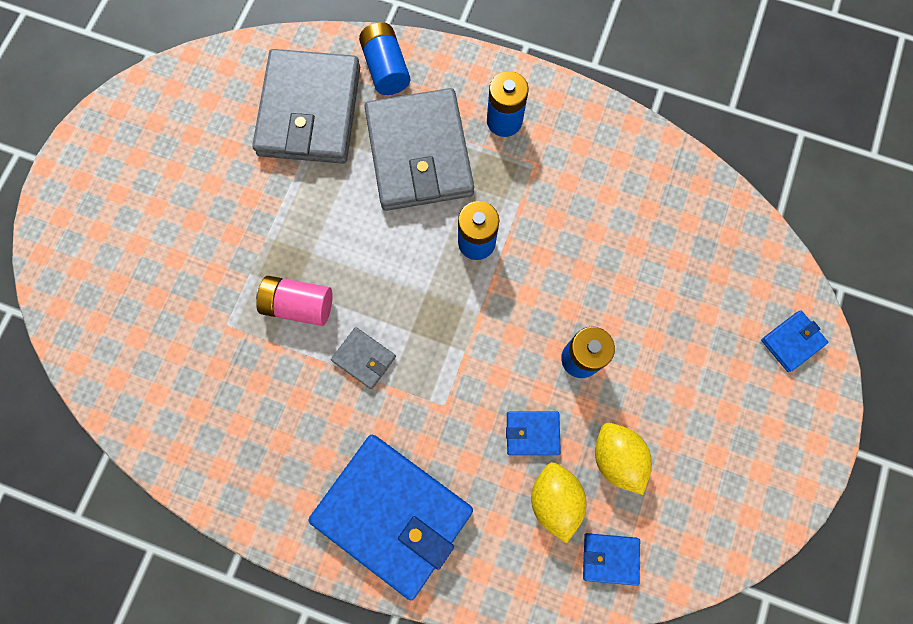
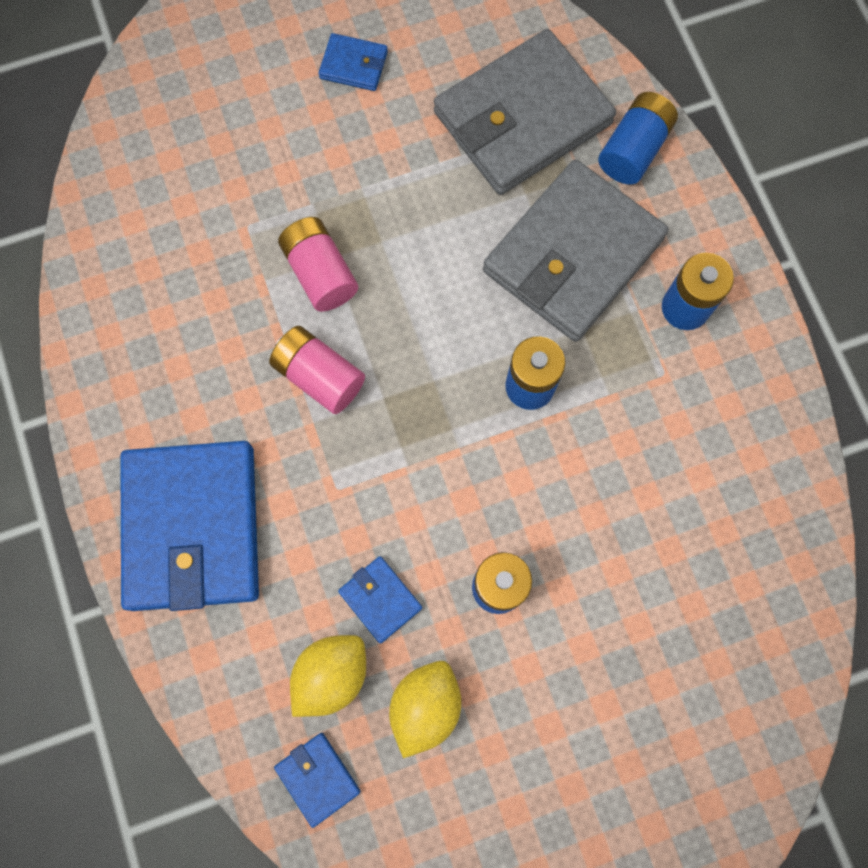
camera: 50 degrees right, 0 degrees up
grey wallet [331,327,396,389] -> pink battery [269,326,365,414]
blue wallet [761,311,828,372] -> blue wallet moved to [319,33,388,91]

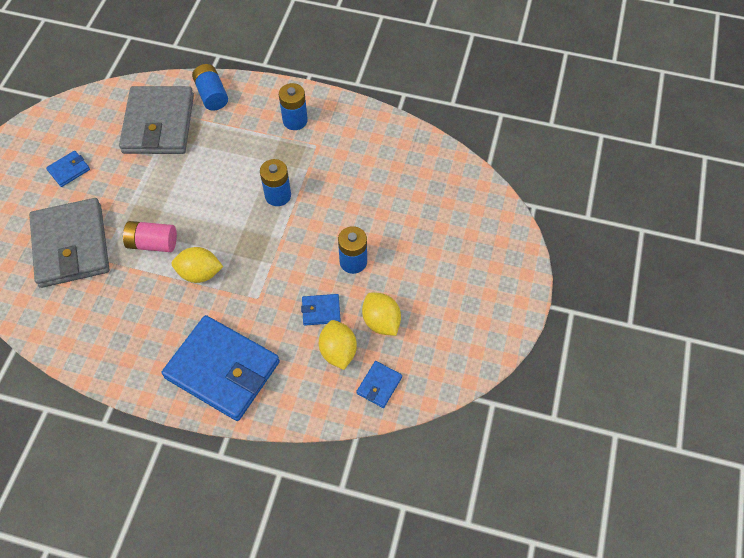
camera: 55 degrees left, 15 degrees down
pink battery [269,326,365,414] -> yellow lemon [172,247,223,283]
blue wallet [274,733,360,828] -> blue wallet turned 60 degrees counterclockwise [356,361,402,408]
grey wallet [483,159,669,342] -> grey wallet moved to [29,198,109,288]

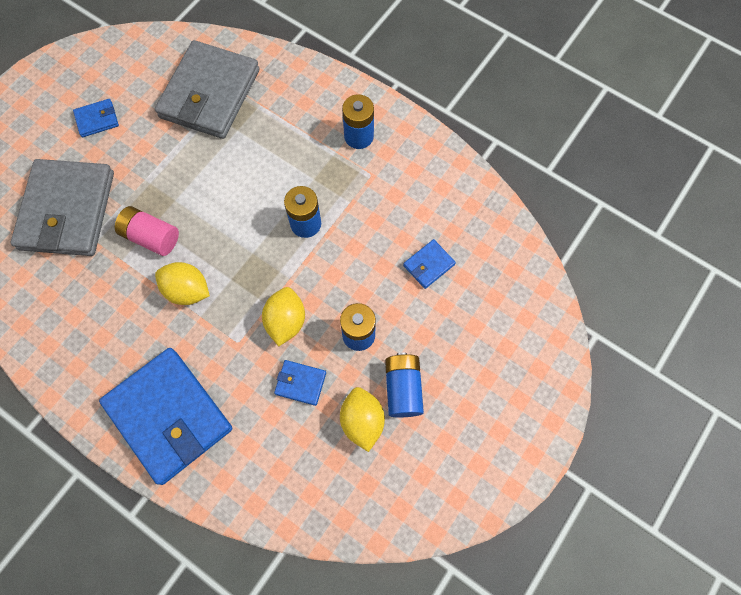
camera: 20 degrees right, 10 degrees up
blue battery [192,64,228,111] -> blue battery moved to [385,353,424,418]
yellow lemon [319,320,357,370] -> yellow lemon moved to [262,287,305,346]
blue wallet [356,361,402,408] -> blue wallet moved to [403,239,456,289]

